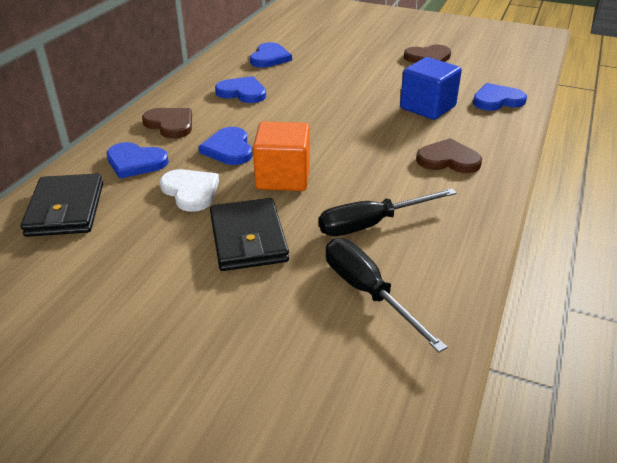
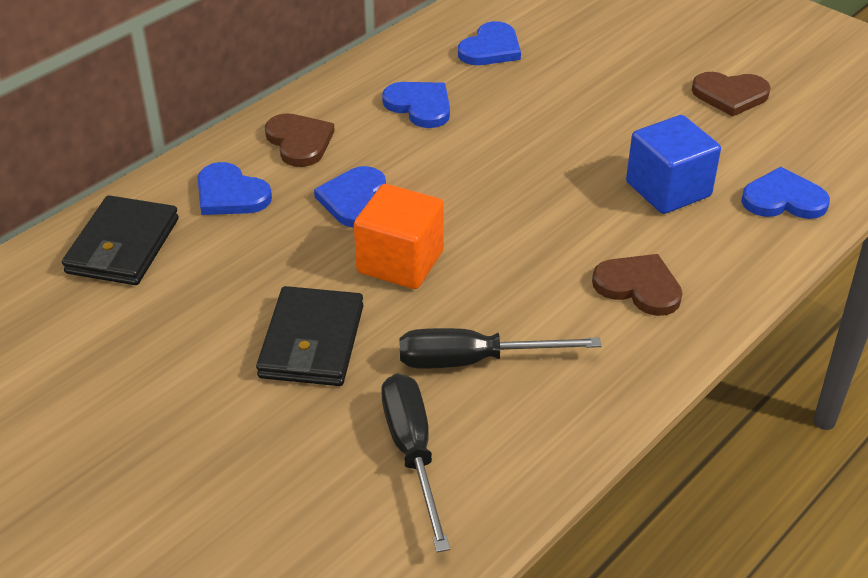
camera: 20 degrees right, 5 degrees up
white heart [160,169,219,212] -> none

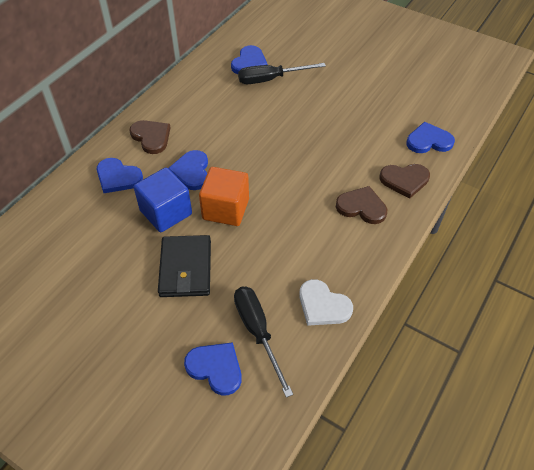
camera: 10 degrees left, 10 degrees up
black wallet [62,195,179,285] -> none
blue heart [382,82,450,128] -> blue heart moved to [184,342,242,396]
black screwdriver [399,328,601,369] -> black screwdriver moved to [238,63,326,84]
blue cube [626,115,721,214] -> blue cube moved to [134,167,192,232]
brown heart [692,72,771,116] -> brown heart moved to [380,164,430,199]
none -> white heart [299,279,353,326]

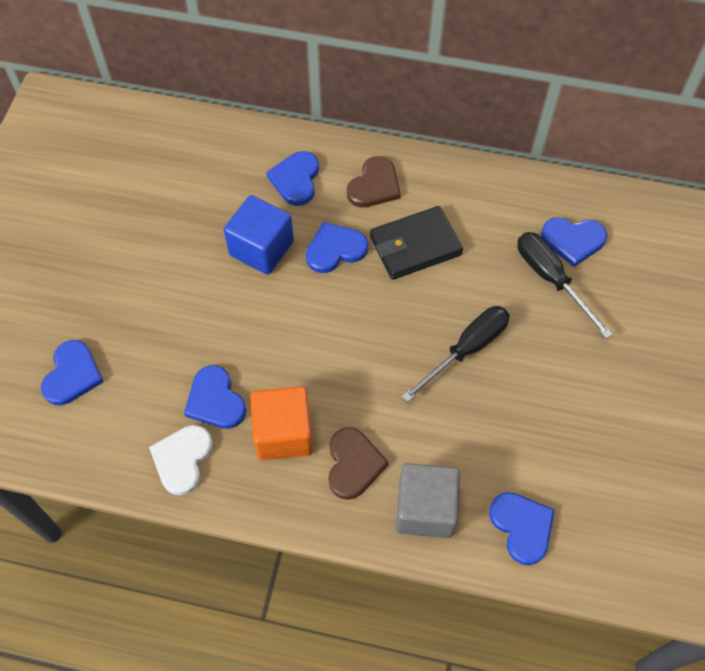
camera: 70 degrees right, 10 degrees up
black wallet [158,235,211,297] -> black wallet moved to [370,206,463,280]
orange cube [199,167,249,226] -> orange cube moved to [250,386,313,460]
black screwdriver [234,287,293,398] -> black screwdriver moved to [402,306,510,402]
brown heart [380,164,430,199] -> grey cube [396,463,460,538]
none -> blue heart [184,365,246,429]

